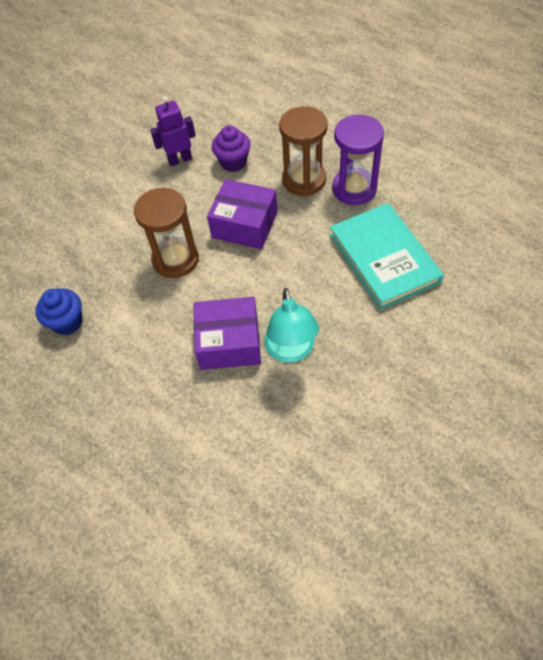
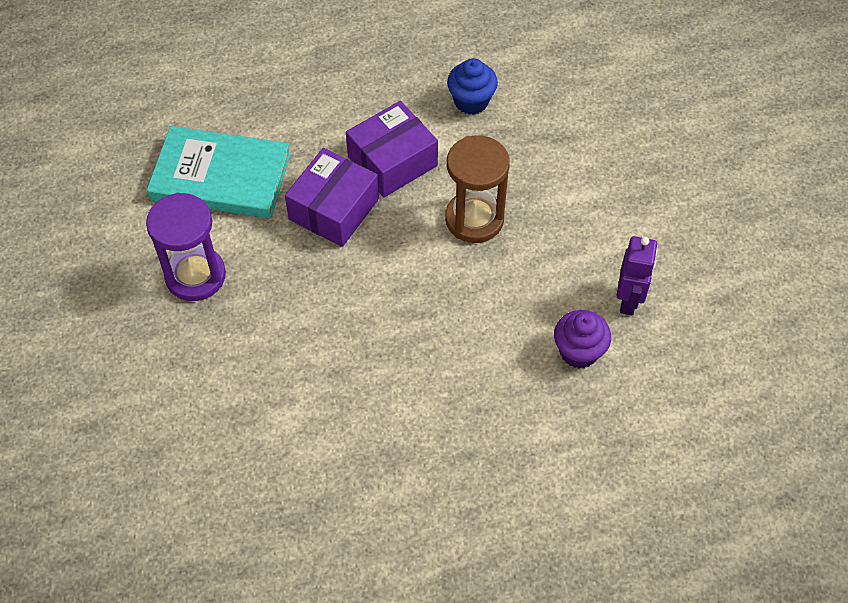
camera: 120 degrees right, 0 degrees up
purple box [207,179,278,249] -> purple box moved to [346,101,438,197]
turquoise lamp [265,288,319,363] -> none
brown hourglass [279,106,328,196] -> none
turquoise book [330,203,444,310] -> turquoise book moved to [147,126,291,218]
purple hourglass [332,115,384,205] -> purple hourglass moved to [146,193,226,301]

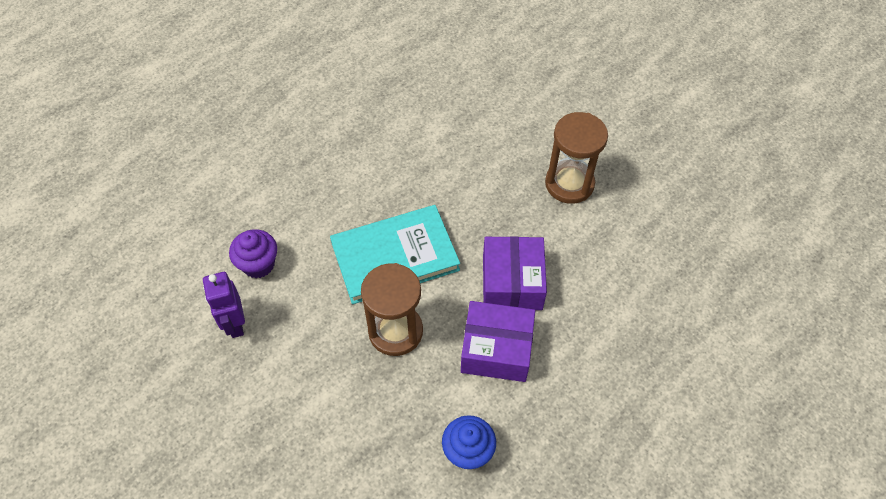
camera: 150 degrees right, 0 degrees up
purple hourglass [146,193,226,301] -> brown hourglass [545,112,608,204]
turquoise book [147,126,291,218] -> turquoise book moved to [330,205,460,304]
purple box [346,101,438,197] -> purple box turned 75 degrees clockwise [461,301,535,382]

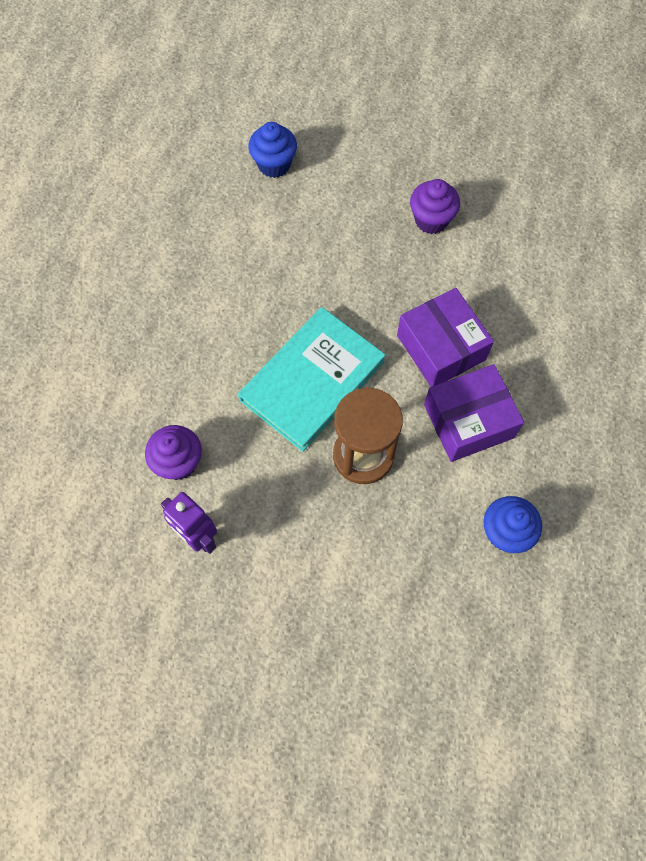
camera: 30 degrees left, 10 degrees up
brown hourglass [545,112,608,204] -> purple cupcake [410,179,460,234]
none -> blue cupcake [248,122,297,178]

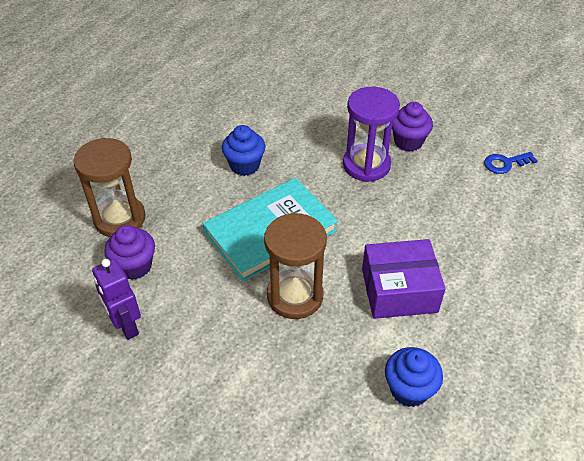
camera: 15 degrees right, 20 degrees down
blue cupcake [248,122,297,178] -> blue cupcake moved to [222,125,265,176]
purple box [397,288,494,387] -> none
none -> brown hourglass [73,138,146,237]
none -> purple hourglass [343,87,400,182]
none -> blue key [484,152,537,174]

